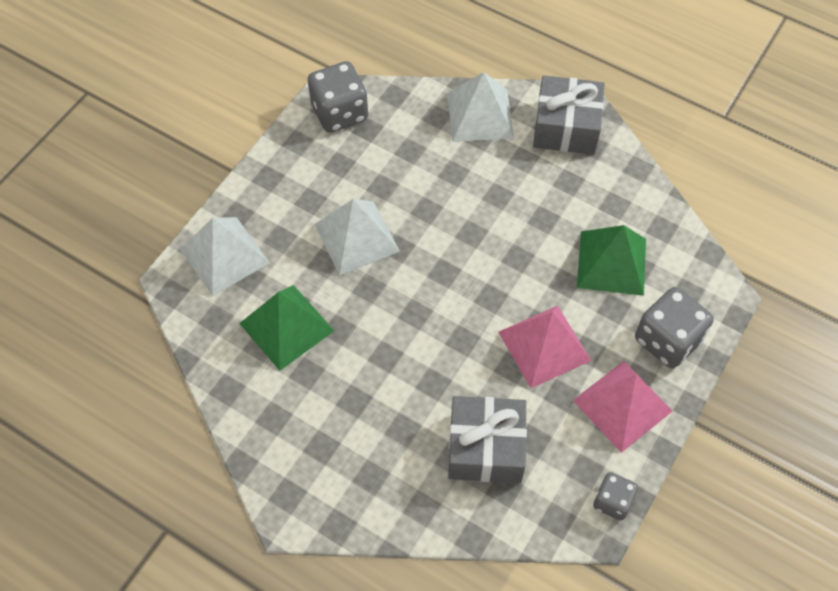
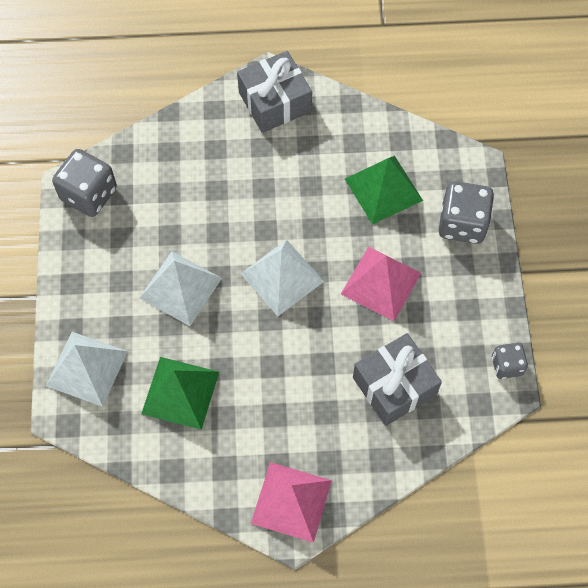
camera: 35 degrees left, 5 degrees up
white pyramid [447,72,514,142] -> white pyramid moved to [240,240,324,316]
pink pyramid [573,361,673,453] -> pink pyramid moved to [251,462,332,543]

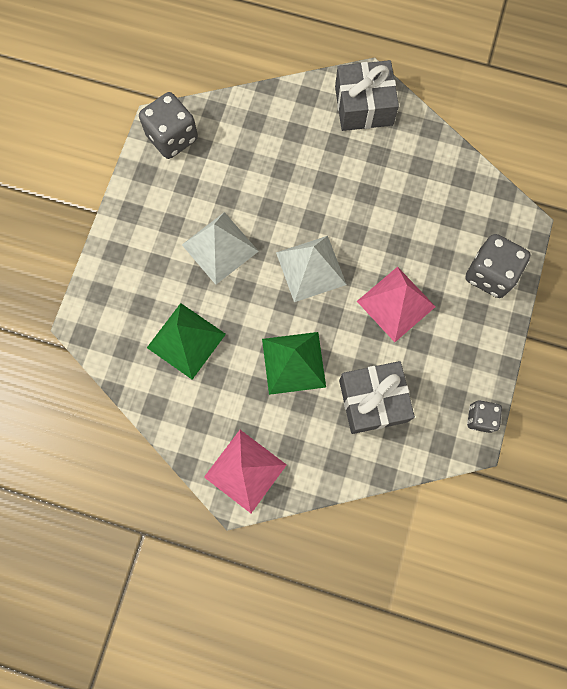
camera: 20 degrees right, 10 degrees up
white pyramid [46,332,128,407] -> none
green pyramid [345,156,423,225] -> green pyramid moved to [262,332,326,395]

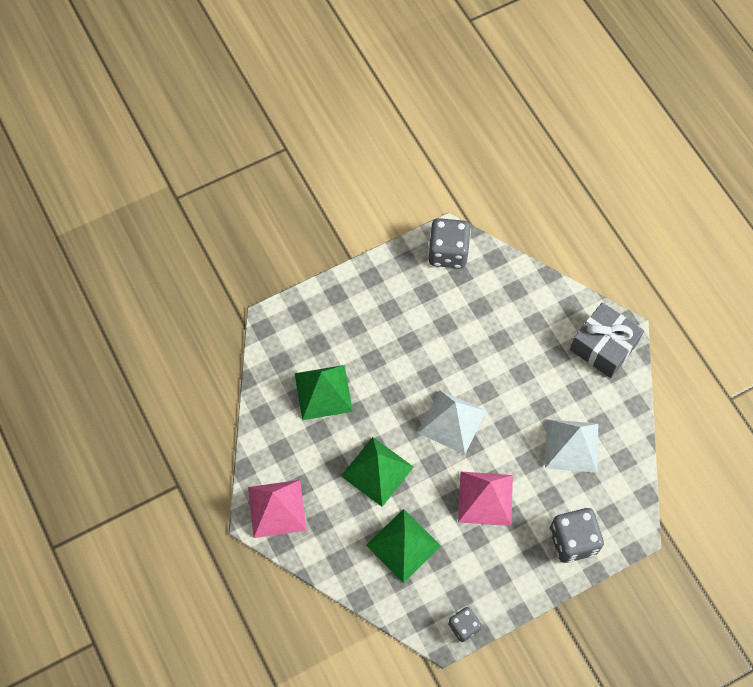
camera: 45 degrees right, 10 degrees down
white pyramid [182,212,259,285] -> white pyramid moved to [545,419,598,473]
grey gift [339,361,415,434] -> green pyramid [366,509,441,583]

